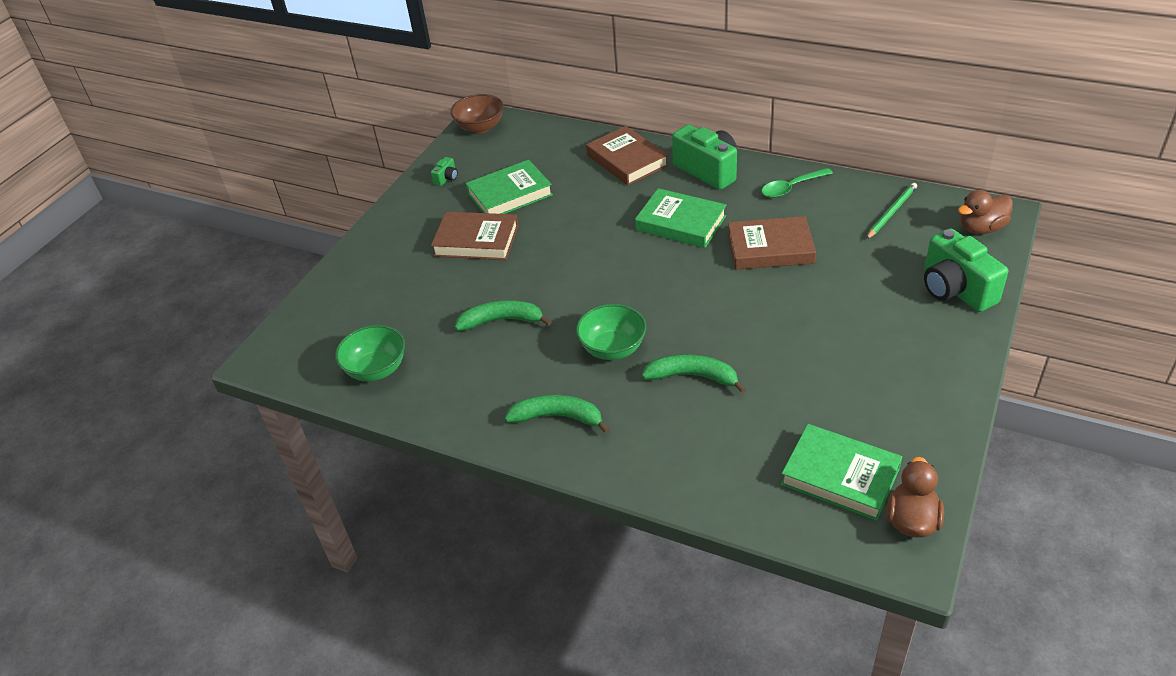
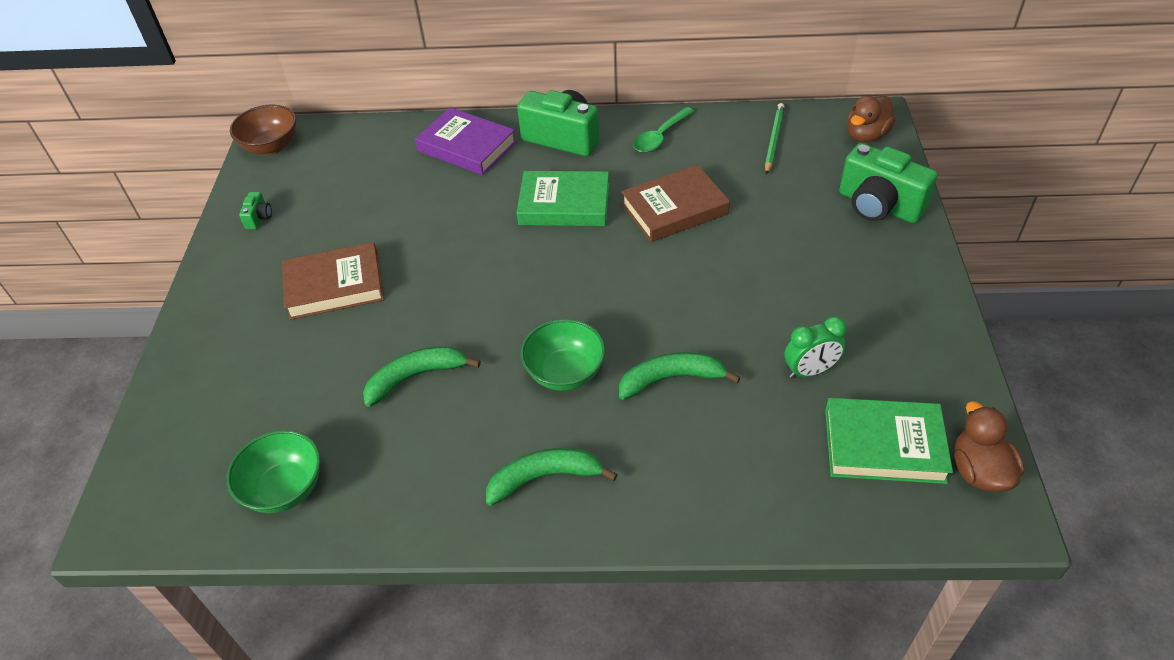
camera: 25 degrees left, 5 degrees up
green book [466,160,553,214] -> none
brown book [586,126,668,185] -> purple book [415,107,516,175]
none -> green clock [784,316,847,378]

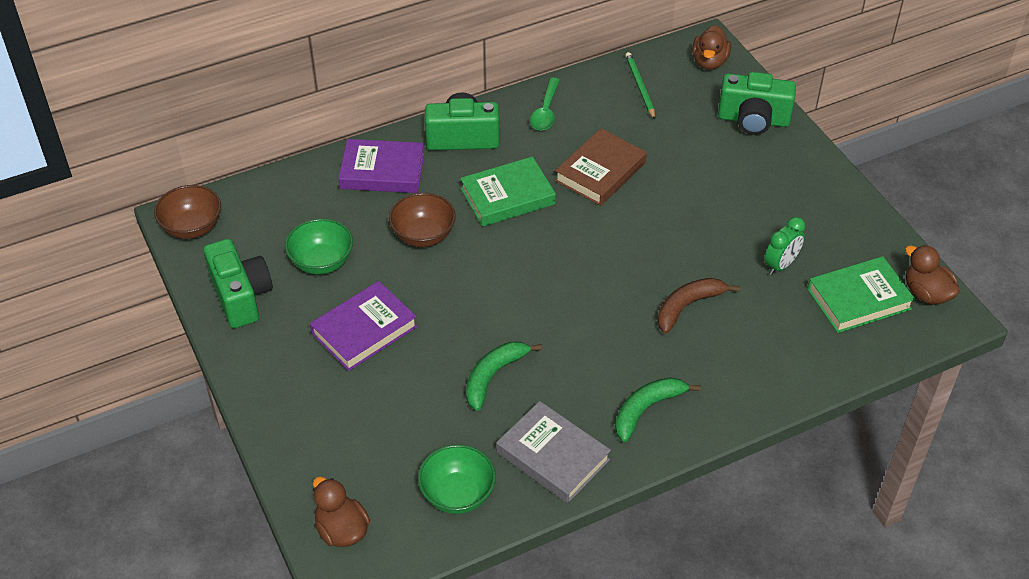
camera: 30 degrees left, 0 degrees up
green camera [239,192,272,229] -> green camera [203,239,273,328], size x2.33
brown book [282,242,384,320] -> purple book [310,281,418,371]
green bowl [520,319,606,391] -> green bowl moved to [285,219,353,275]
green banana [619,352,741,400] -> brown banana [658,278,740,334]
none -> brown duck [313,477,370,547]
none -> brown bowl [389,193,456,247]
none -> grey book [496,401,611,503]

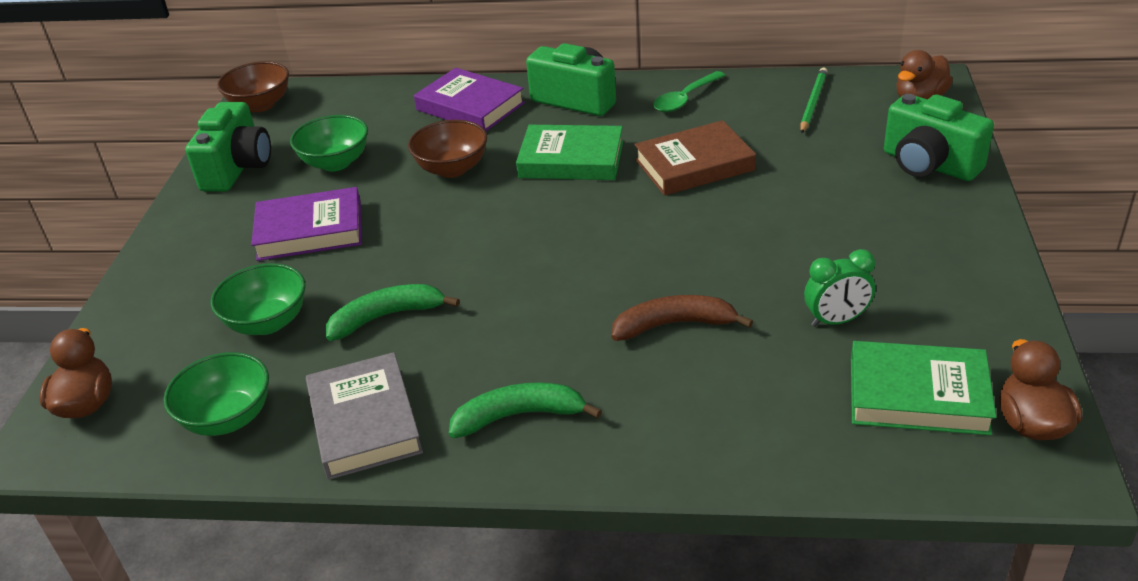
camera: 35 degrees right, 10 degrees down
none -> green bowl [211,263,306,335]

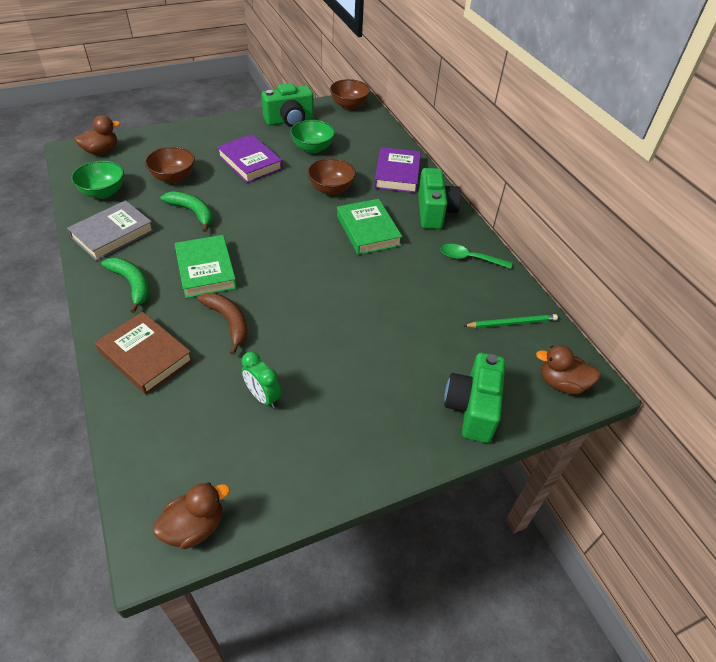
camera: 55 degrees right, 10 degrees up
green bowl [211,263,306,335] -> brown bowl [145,147,195,183]
brown book [634,120,756,196] -> brown book moved to [95,312,193,395]
green book [851,341,996,435] -> green book moved to [174,235,237,298]

